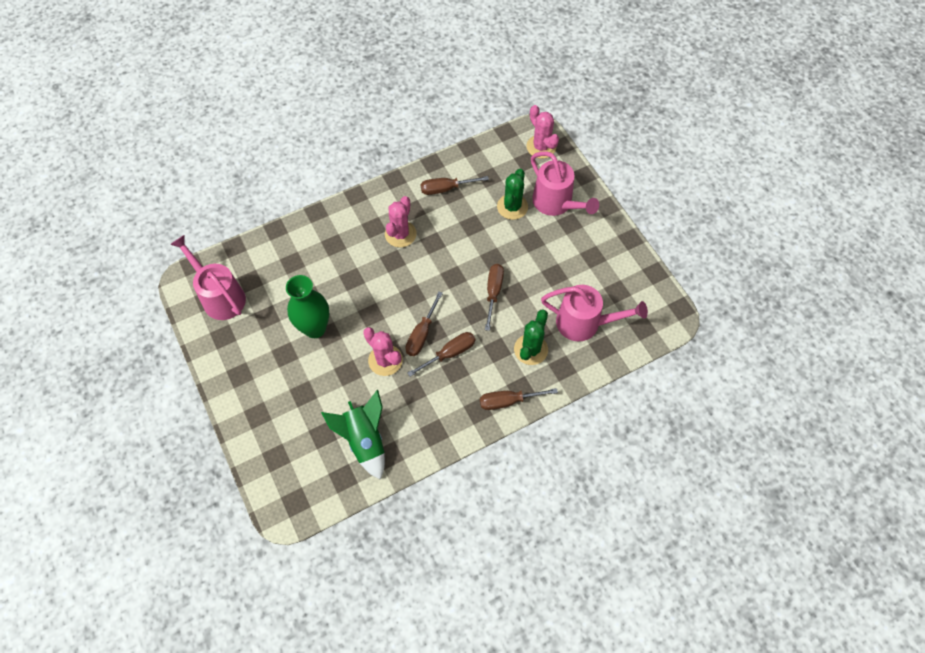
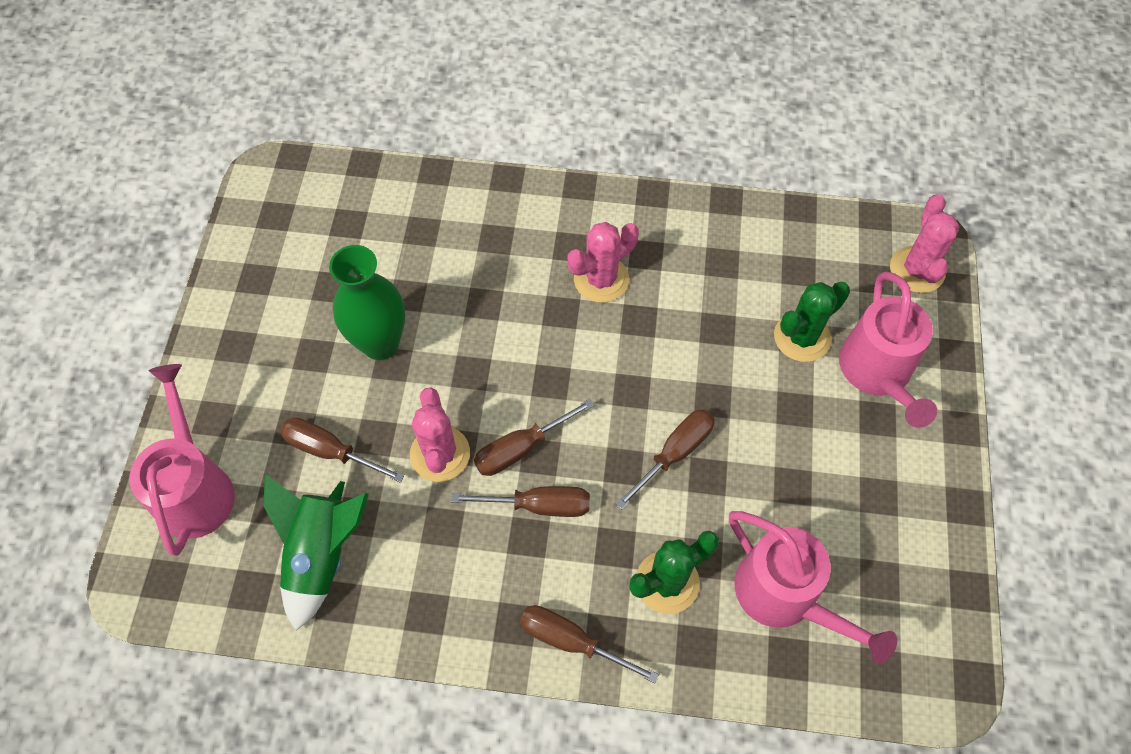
camera: 35 degrees right, 0 degrees up
pink watering can [170,235,246,320] -> pink watering can moved to [129,364,235,556]
brown screwdriver [420,176,489,195] -> brown screwdriver moved to [280,418,405,483]

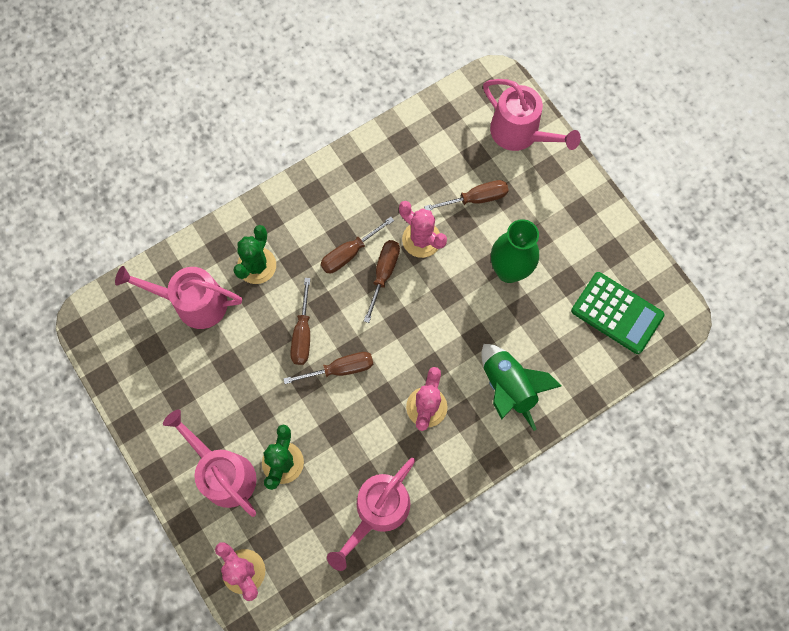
camera: 140 degrees right, 10 degrees up
green rocket [263,474,369,631] -> green rocket moved to [481,344,561,431]
brown screwdriver [520,605,659,683] -> brown screwdriver moved to [283,352,373,384]
none -> pink watering can [327,458,415,571]
none -> green calculator [571,272,665,354]

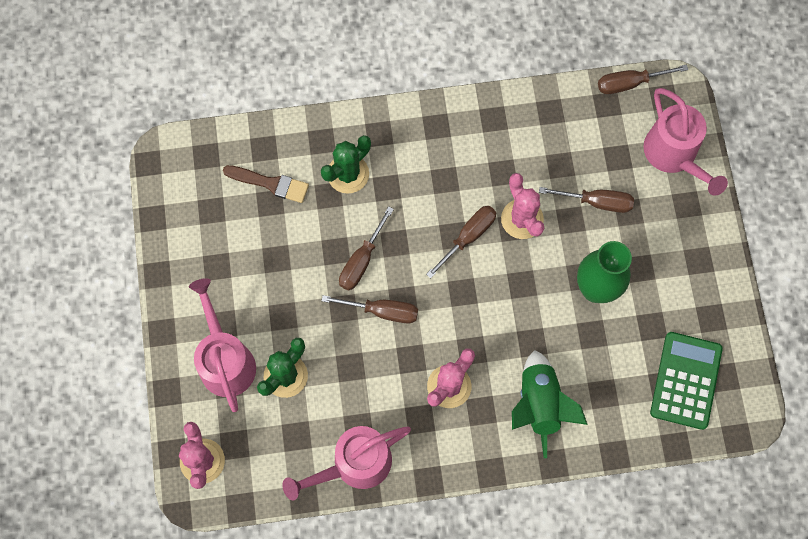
camera: 25 degrees right, 0 degrees up
pink watering can [115,266,242,329] -> brown brush [223,165,309,203]
brown screwdriver [320,217,394,273] -> brown screwdriver moved to [598,65,688,94]
green calculator [571,272,665,354] -> green calculator turned 135 degrees counterclockwise [650,332,723,430]

